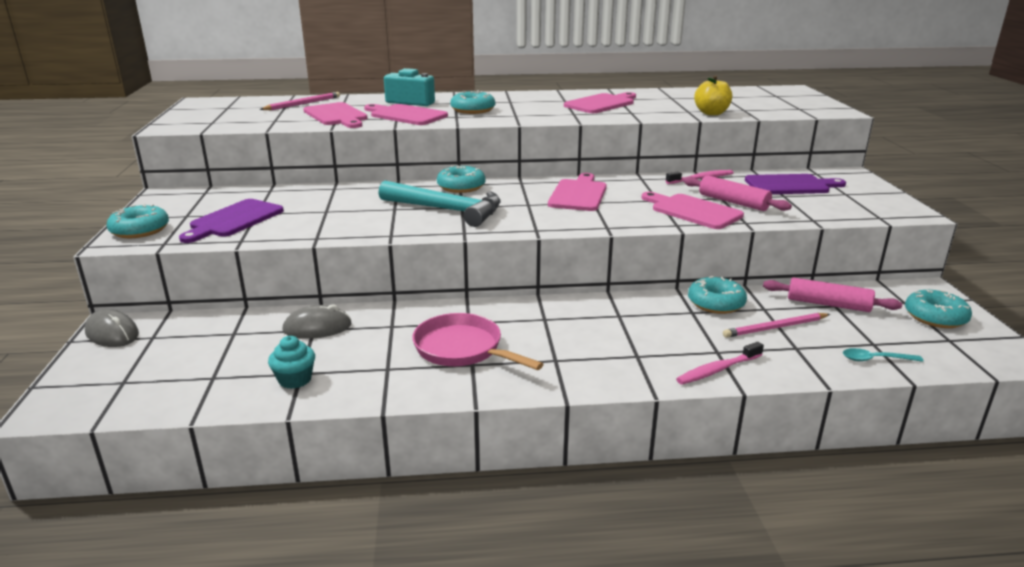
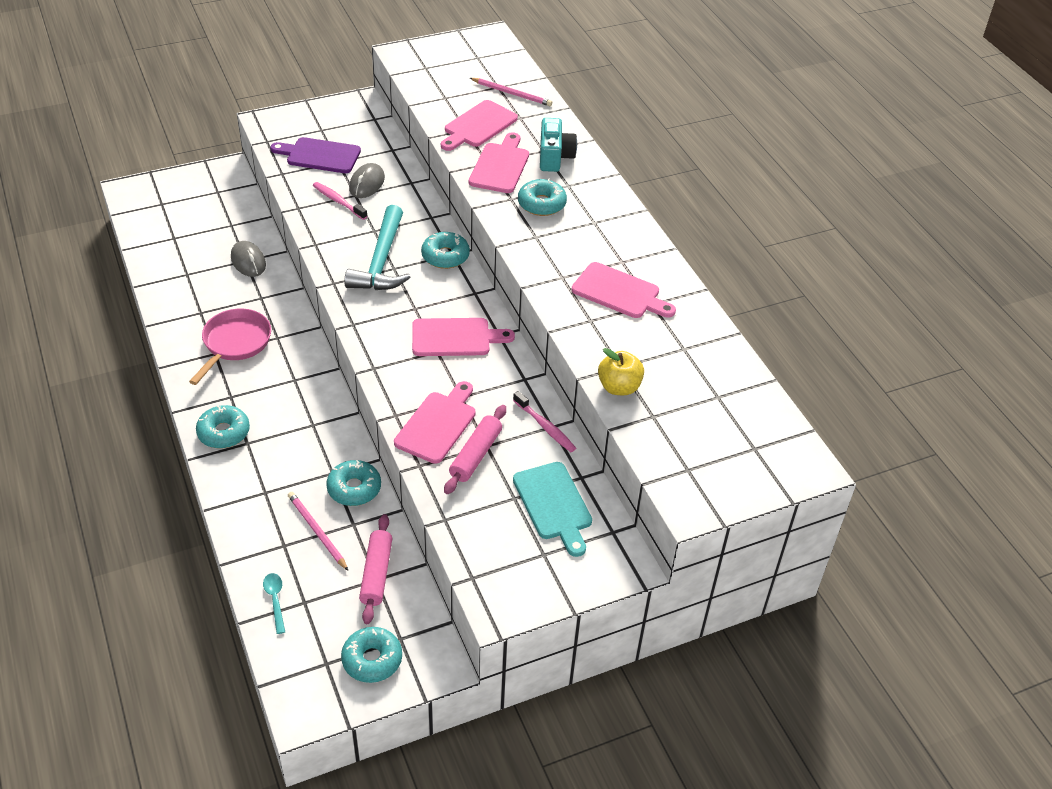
camera: 70 degrees right, 20 degrees up
grey mouse [85,309,139,347] -> grey mouse moved to [349,163,385,198]
turquoise donut [106,204,169,238] -> turquoise donut moved to [196,405,250,448]
turquoise cupcake [268,336,315,389] -> none
pink toothbrush [676,342,764,385] -> pink toothbrush moved to [313,182,368,220]
purple cutting board [745,174,846,194] -> turquoise cutting board [513,462,592,557]

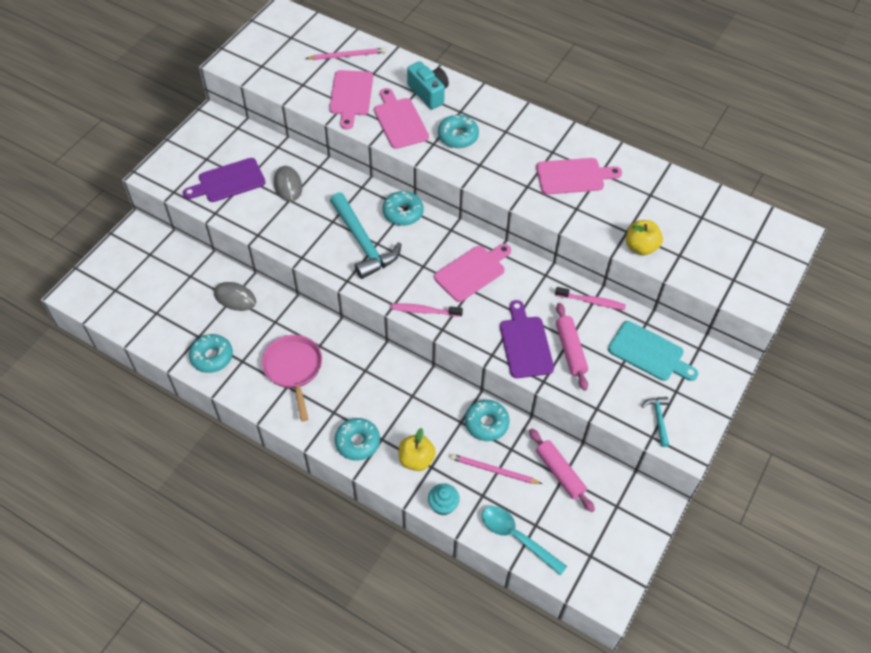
camera: 35 degrees left, 10 degrees up
turquoise spoon [263,573,285,634] -> turquoise spoon [482,506,567,576], size x1.72
pink toothbrush [313,182,368,220] -> pink toothbrush moved to [391,303,463,317]
turquoise donut [341,627,402,683] -> turquoise donut moved to [189,334,233,373]
pink cutting board [394,381,476,464] -> purple cutting board [500,300,554,378]
none -> yellow apple [399,428,436,471]
none -> turquoise cupcake [428,483,460,516]
none -> turquoise hammer [641,397,669,447]

